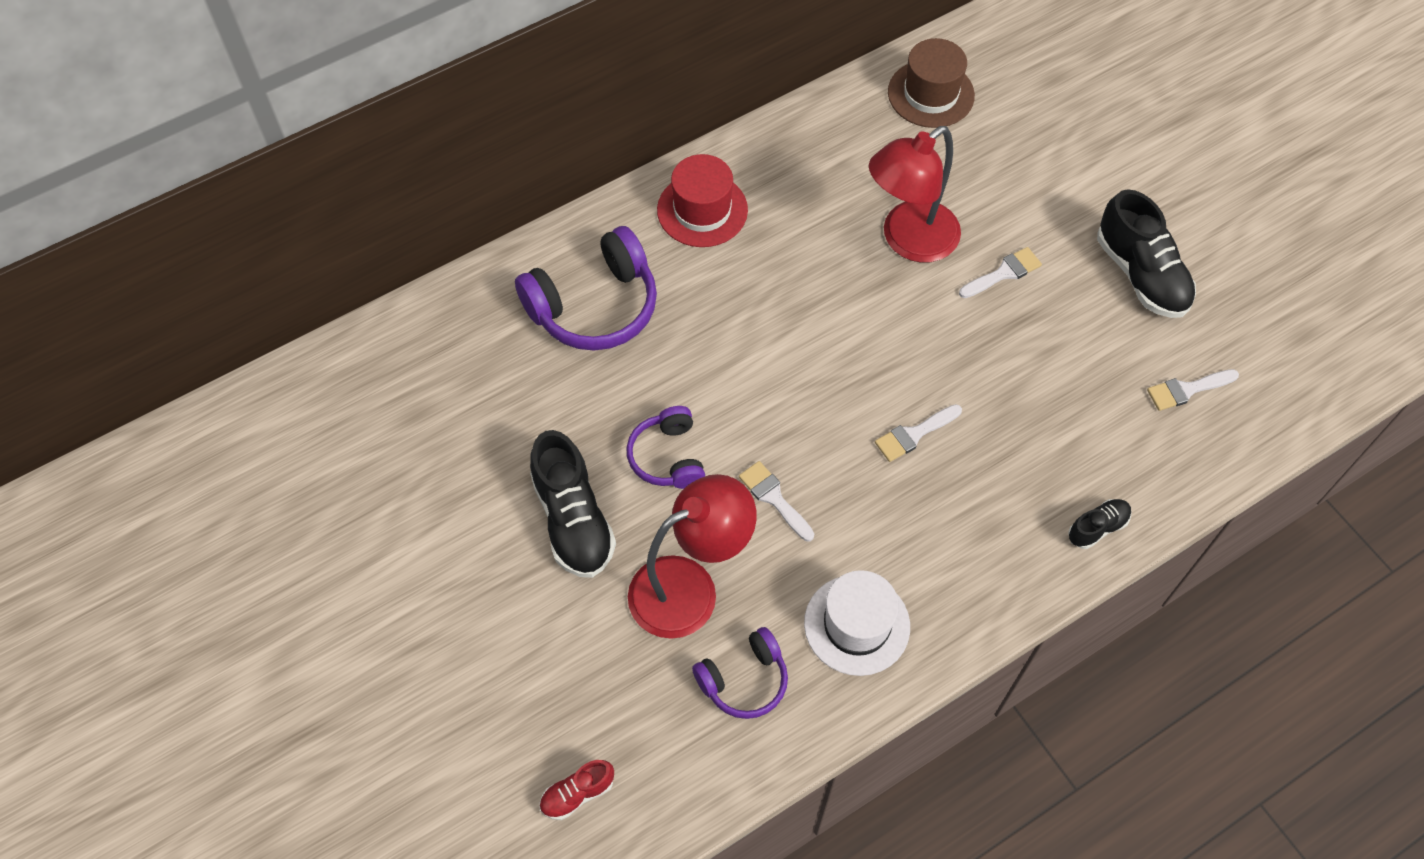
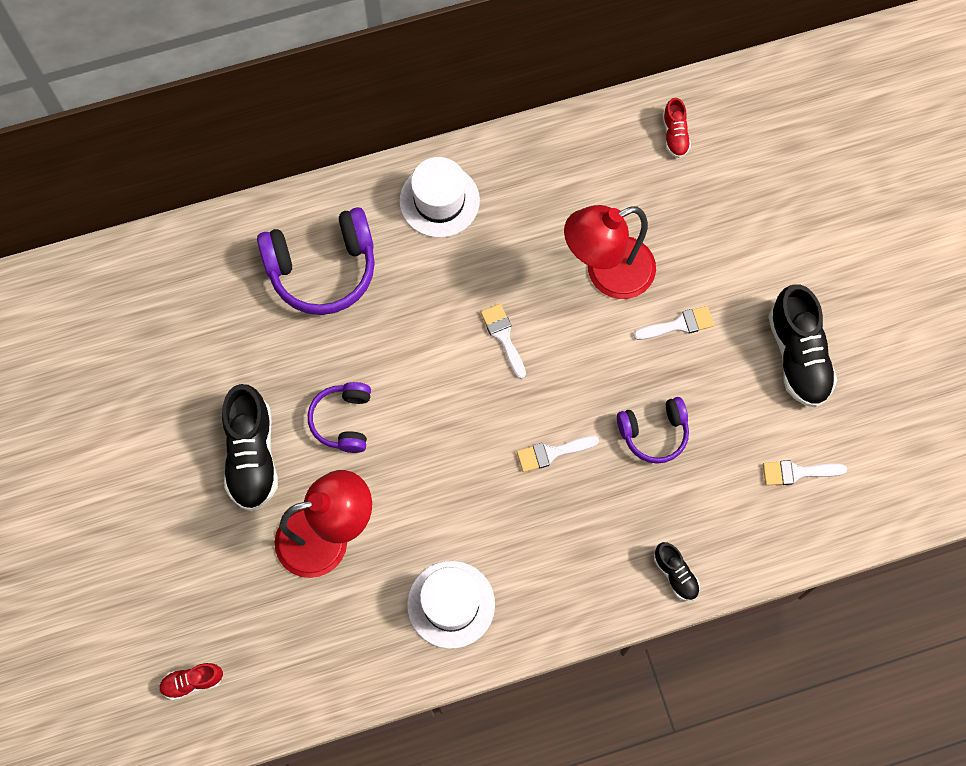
camera: 15 degrees right, 10 degrees up
red hat [657,154,748,247] -> white hat [399,157,480,238]
purple headphones [692,627,788,719] -> purple headphones moved to [617,397,689,464]
white brush [739,461,814,541] -> white brush moved to [481,304,526,379]
brown hat [888,38,975,128] -> red shoe [663,98,691,158]
black shoe [1068,499,1132,549] -> black shoe turned 75 degrees clockwise [654,542,700,601]

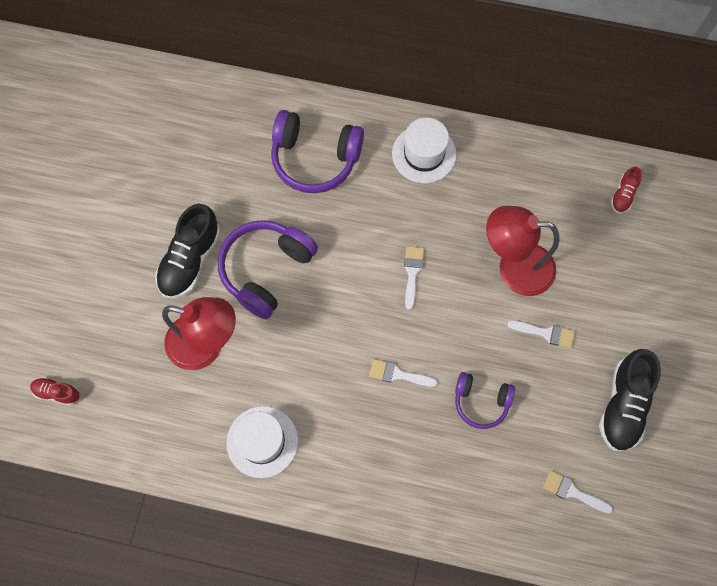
camera: 30 degrees right, 0 degrees up
purple headphones [308,382,371,453] -> purple headphones [218,220,318,319], size x1.69
black shoe [654,542,700,601] -> none

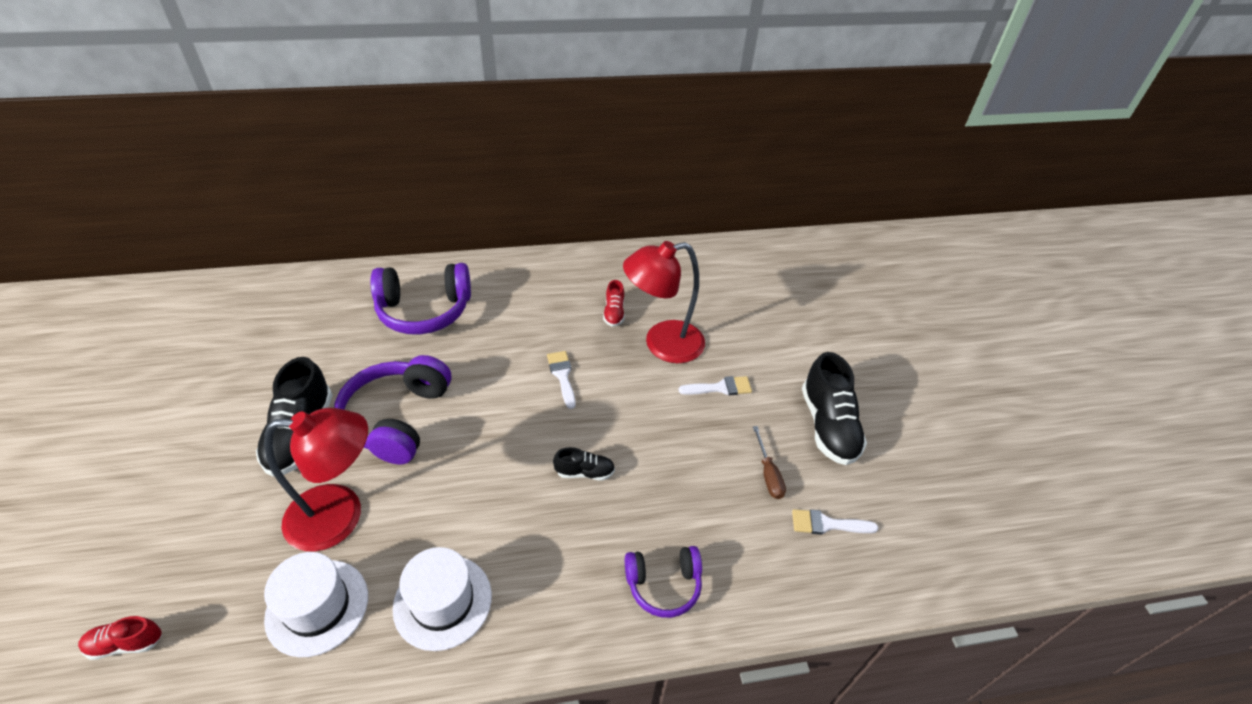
camera: 25 degrees left, 25 degrees down
white brush [369,359,438,387] -> black shoe [553,447,615,481]
white hat [392,118,457,183] -> white hat moved to [264,552,368,657]
purple headphones [455,372,515,429] -> purple headphones moved to [625,546,702,618]
red shoe [611,166,642,213] -> red shoe moved to [603,280,625,327]
none -> brown screwdriver [753,426,786,499]

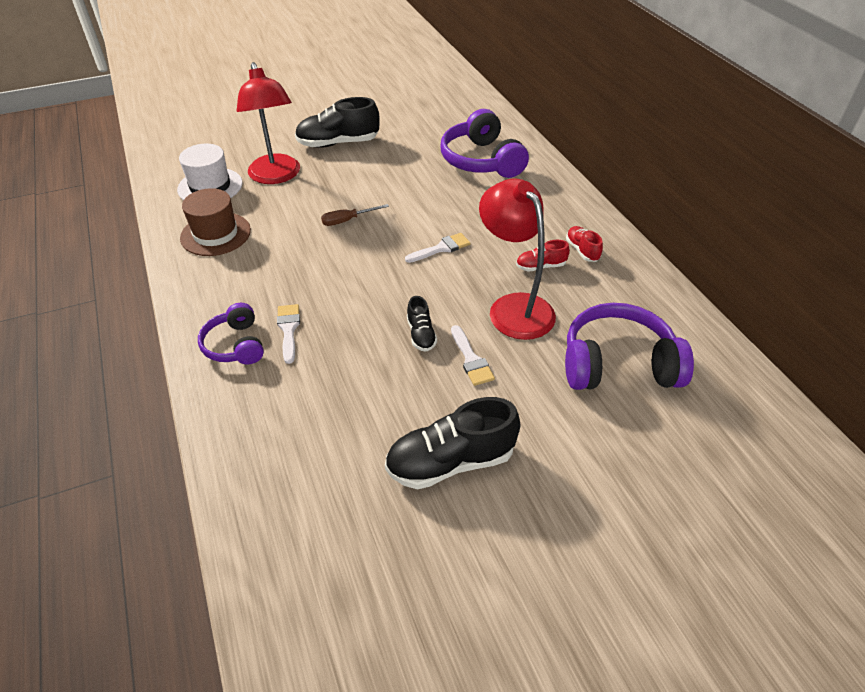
camera: 80 degrees right, 0 degrees up
red shoe [78,616,162,660] -> red shoe moved to [566,226,603,262]
purple headphones [334,355,451,464] -> purple headphones moved to [565,303,694,390]
white hat [393,547,492,651] -> brown hat [180,188,251,256]
black shoe [553,447,615,481] -> black shoe moved to [407,296,437,352]
brown screwdriver [753,426,786,499] -> brown screwdriver moved to [321,204,389,226]
white brush [792,509,879,535] -> white brush moved to [277,304,300,364]

